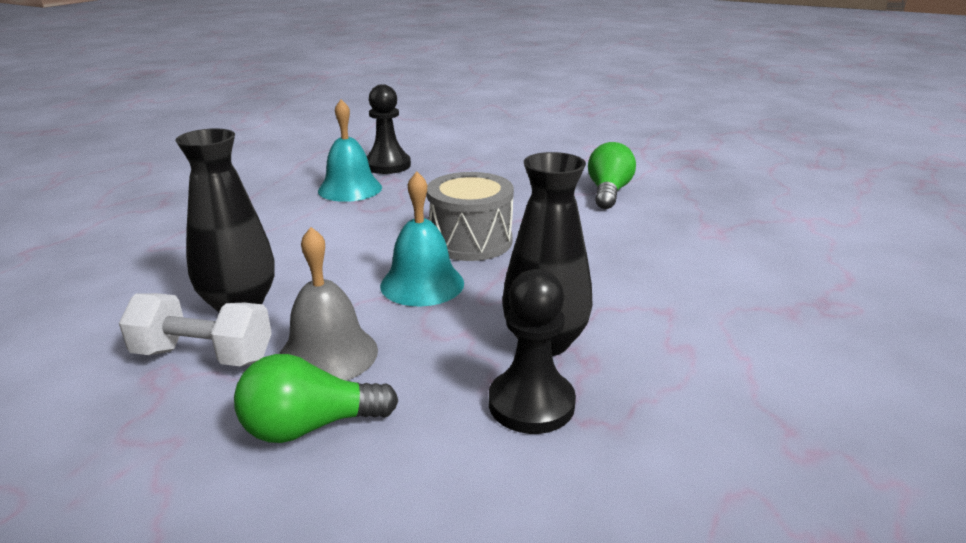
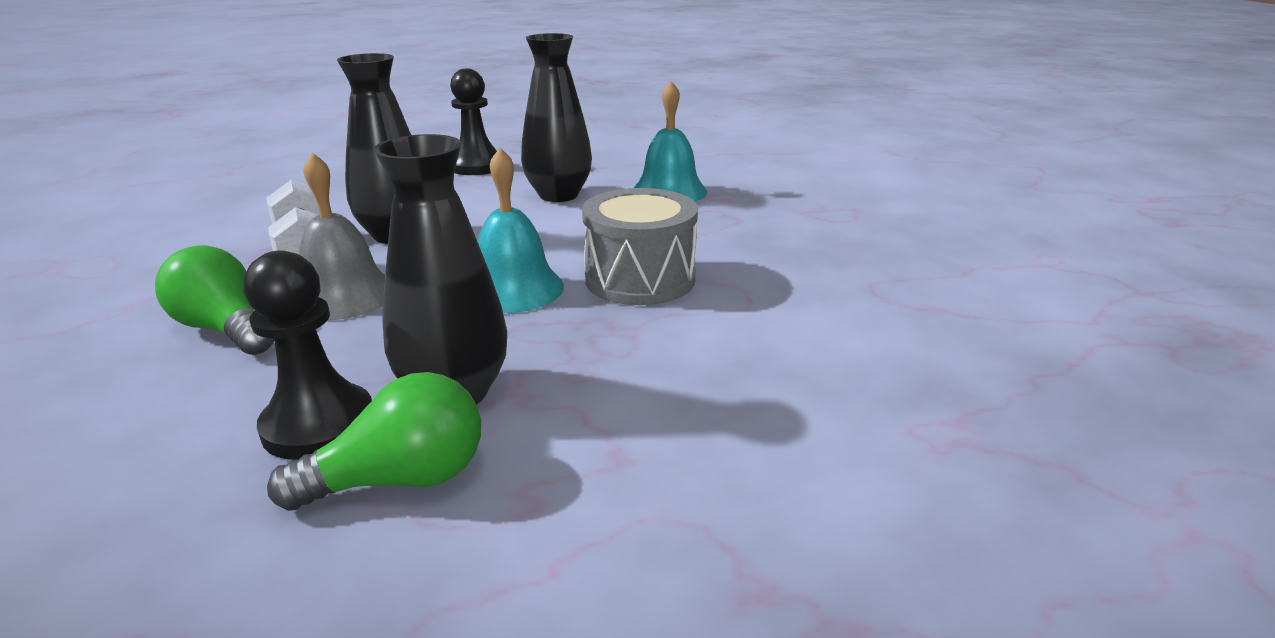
camera: 55 degrees right, 0 degrees up
black pawn [367,84,411,174] -> black pawn moved to [450,69,497,175]
green light bulb [588,142,636,209] -> green light bulb moved to [267,372,481,511]
none -> black vase [521,33,592,202]

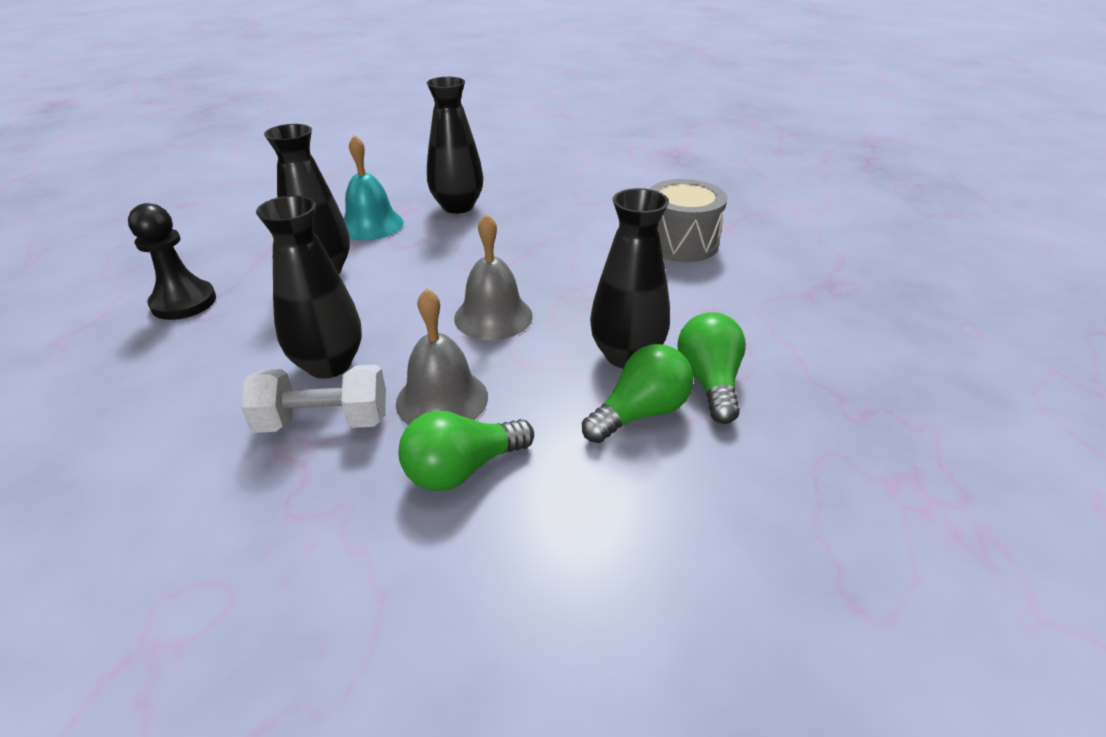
camera: 70 degrees left, 10 degrees up
black pawn [243,250,372,460] -> green light bulb [582,344,693,443]
turquoise bell [477,148,564,313] -> grey bell [454,213,533,340]
grey drum [582,188,698,305] -> grey drum moved to [650,179,727,262]
none -> black vase [427,77,483,214]

